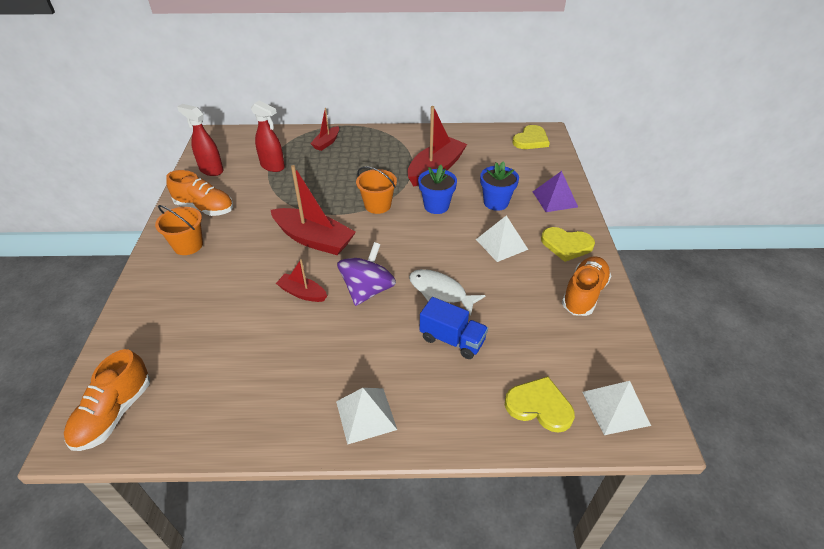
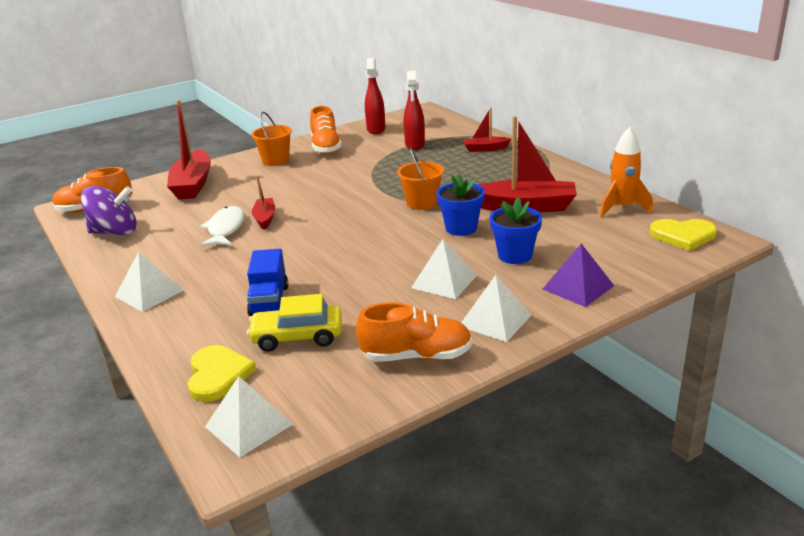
camera: 60 degrees right, 15 degrees down
red boat [271,165,356,255] -> red boat moved to [167,100,211,199]
purple spinning top [337,242,396,306] -> purple spinning top moved to [81,186,137,235]
white fish [409,269,486,315] -> white fish moved to [200,206,244,247]
yellow heart [541,227,595,262] -> white pyramid [461,275,532,342]
none -> yellow car [247,294,342,352]
none -> orange rocket [600,127,653,217]

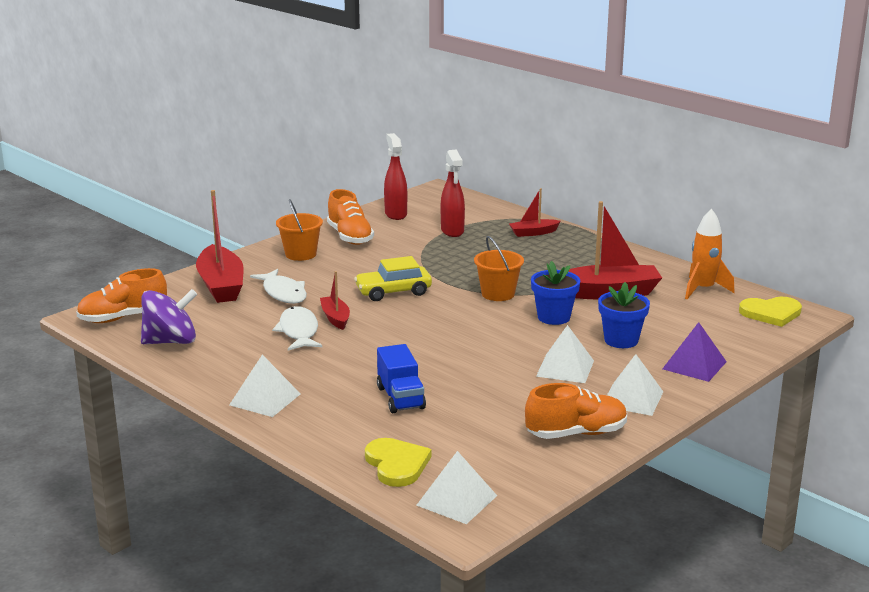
camera: 15 degrees left, 5 degrees down
yellow car [247,294,342,352] -> yellow car moved to [354,256,432,301]
none -> white fish [250,269,307,304]

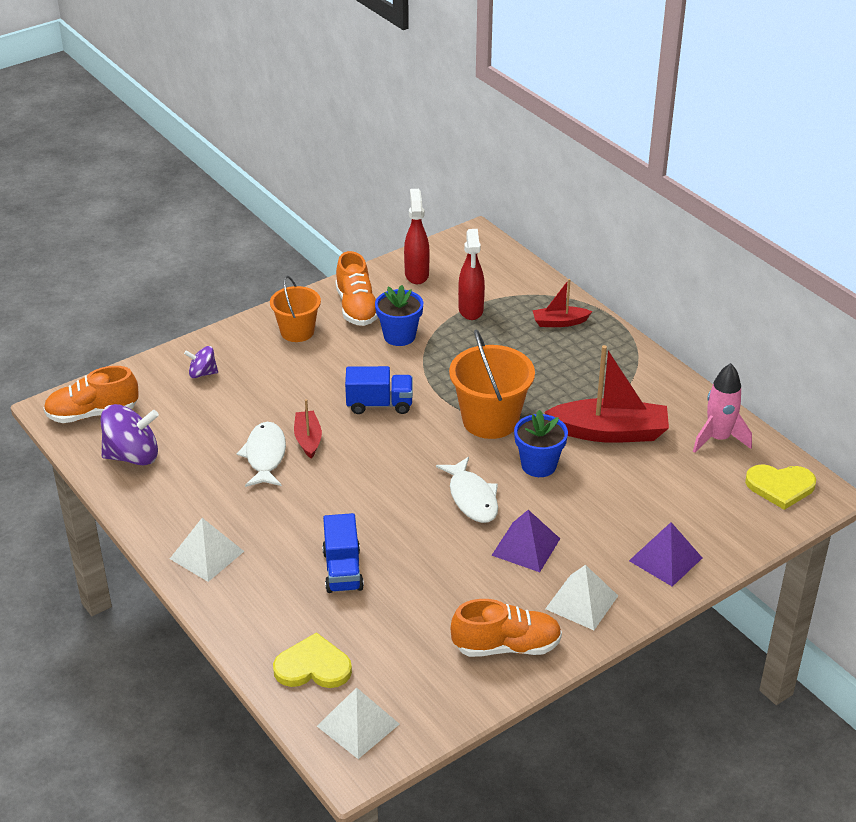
camera: 10 degrees right, 15 degrees up
red boat [196,190,244,303] -> purple spinning top [184,346,218,378]
white fish [250,269,307,304] -> white fish moved to [436,457,498,523]
yellow car [354,256,432,301] -> blue truck [345,366,413,414]
yellow heart [365,438,431,487] -> yellow heart turned 75 degrees counterclockwise [273,632,352,688]
orange bucket [474,236,524,301] -> orange bucket [449,330,535,439], size x1.55
white pyramid [536,325,594,383] -> purple pyramid [492,510,560,572]
blue flower pot [598,282,650,348] -> blue flower pot moved to [375,285,423,346]
orange rocket [685,208,735,299] -> pink rocket [693,363,752,453]

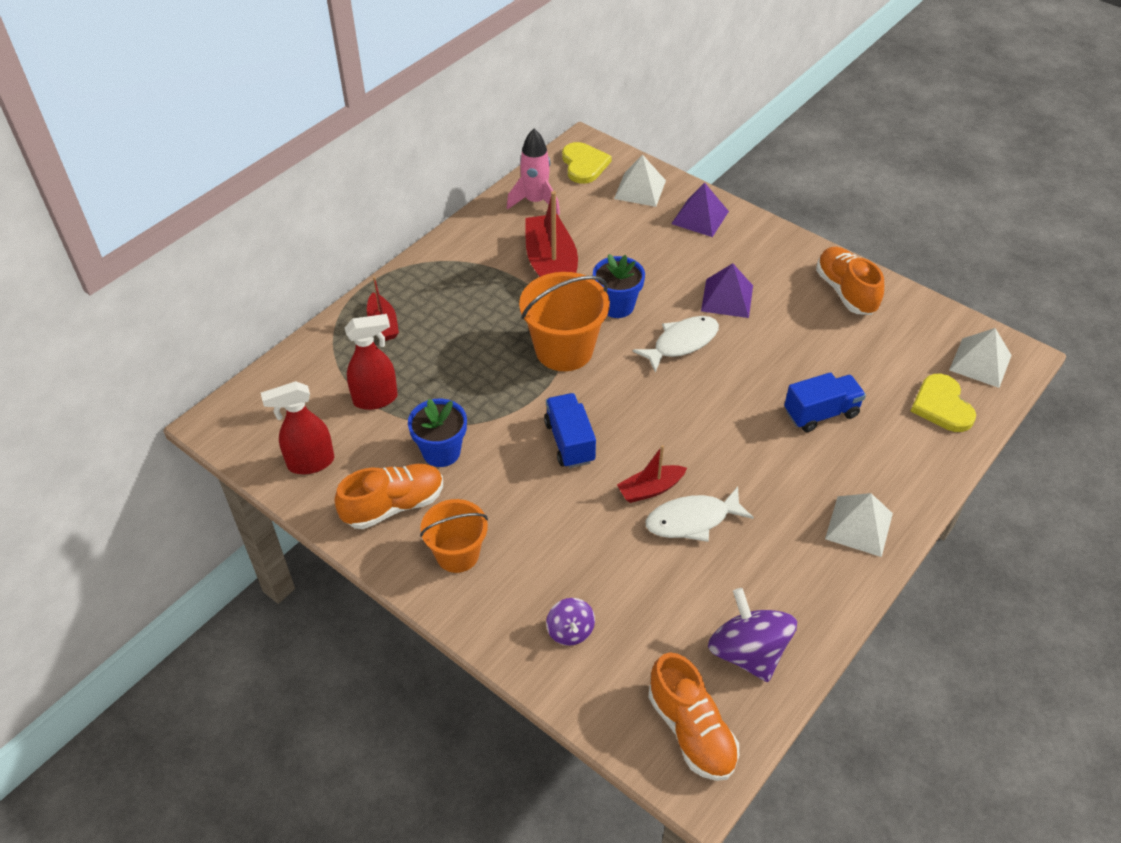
camera: 105 degrees left, 10 degrees up
white pyramid [545,565,618,630] -> white pyramid moved to [614,154,666,207]

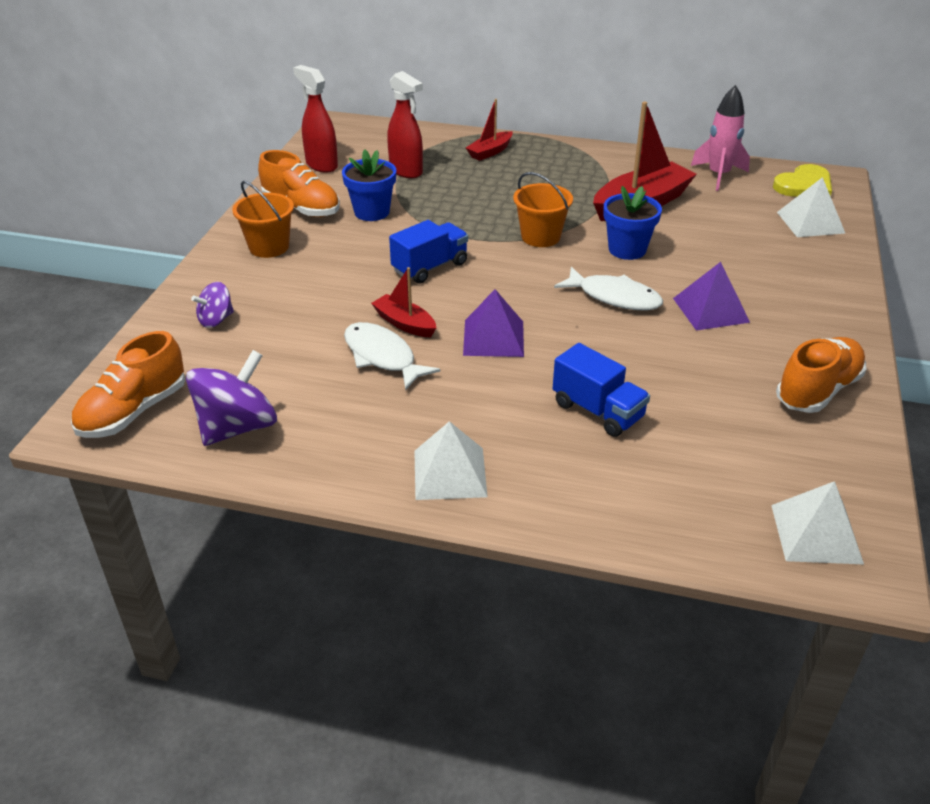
camera: 65 degrees right, 10 degrees down
orange bucket [519,272,610,371] -> orange bucket [513,172,573,247], size x0.65
purple pyramid [671,182,729,237] -> purple pyramid moved to [463,289,524,357]
yellow heart [910,374,976,432] -> none

